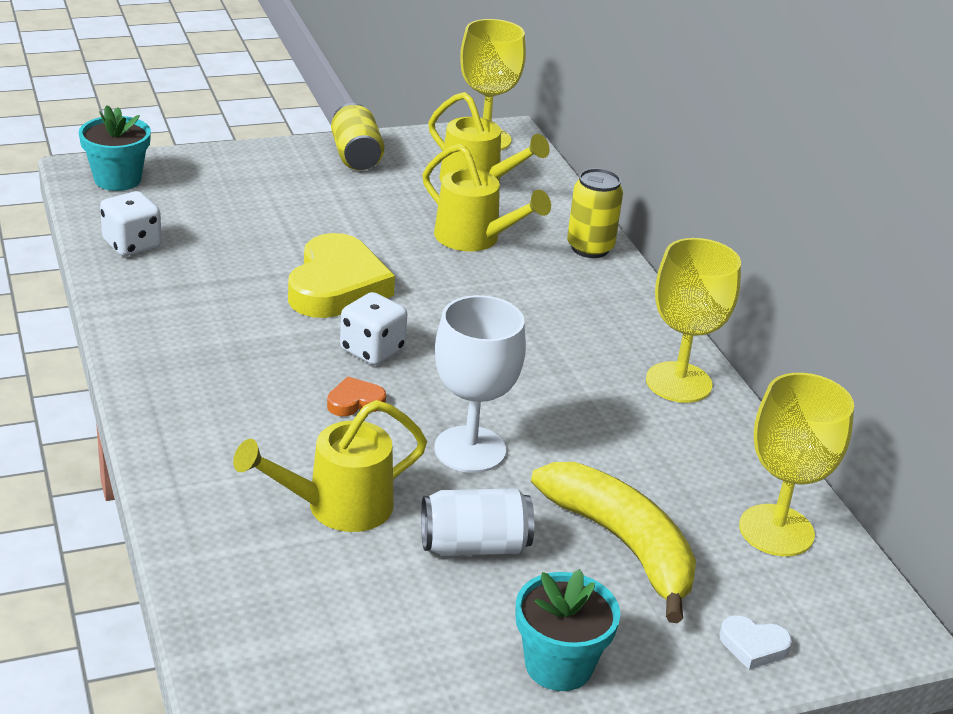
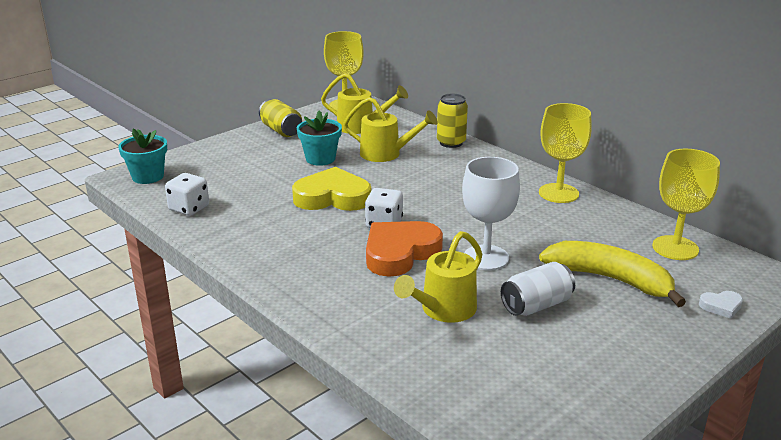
camera: 20 degrees left, 5 degrees down
yellow heart [288,233,395,318] -> yellow heart turned 75 degrees counterclockwise [292,167,371,211]
orange heart [327,377,386,416] -> orange heart [366,221,443,277], size x2.28
turquoise flower pot [516,569,621,691] -> turquoise flower pot moved to [297,110,342,166]

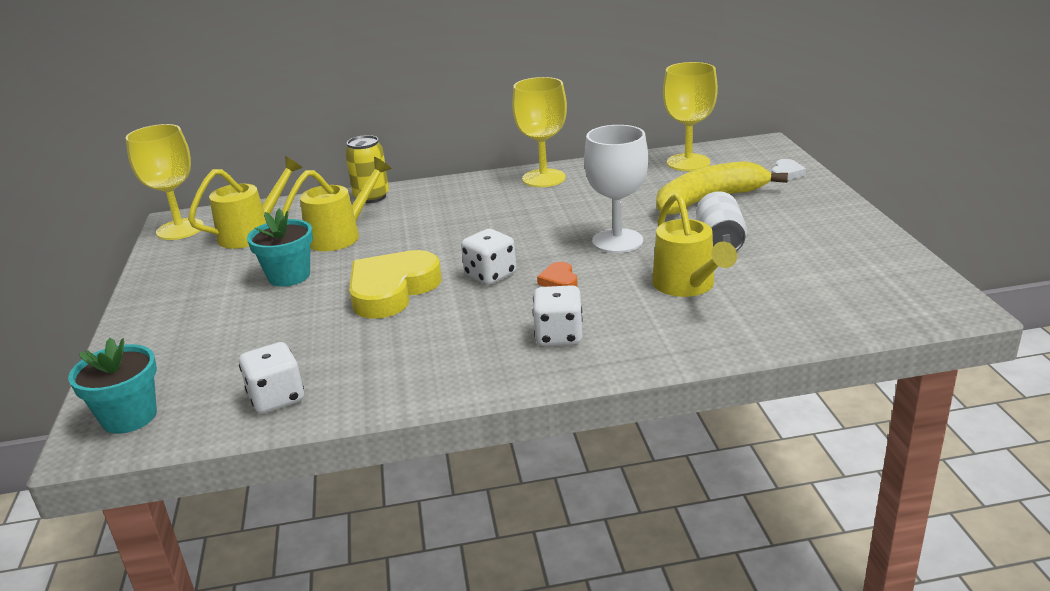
camera: 55 degrees left, 0 degrees up
yellow can [259,99,302,137] -> none
orange heart [366,221,443,277] -> orange heart [537,262,578,287], size x0.44
none -> white dice [532,285,583,346]

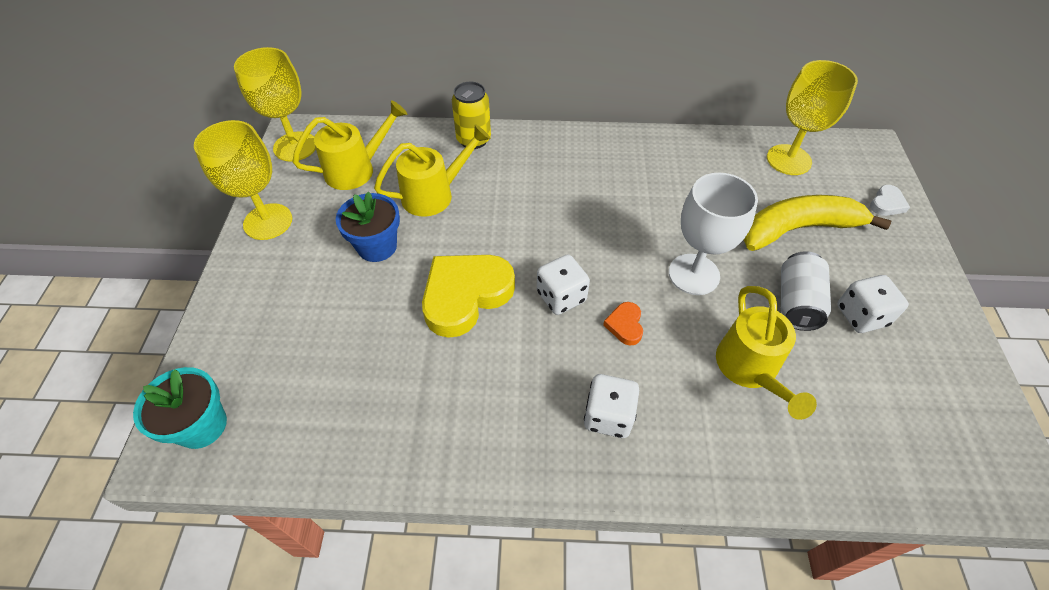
camera: 10 degrees right, 25 degrees up
white dice [239,342,304,413] -> white dice moved to [837,275,909,333]
turquoise flower pot [247,209,313,287] -> blue flower pot [336,192,400,262]
yellow goblet [512,77,567,187] -> yellow goblet moved to [194,120,292,240]

